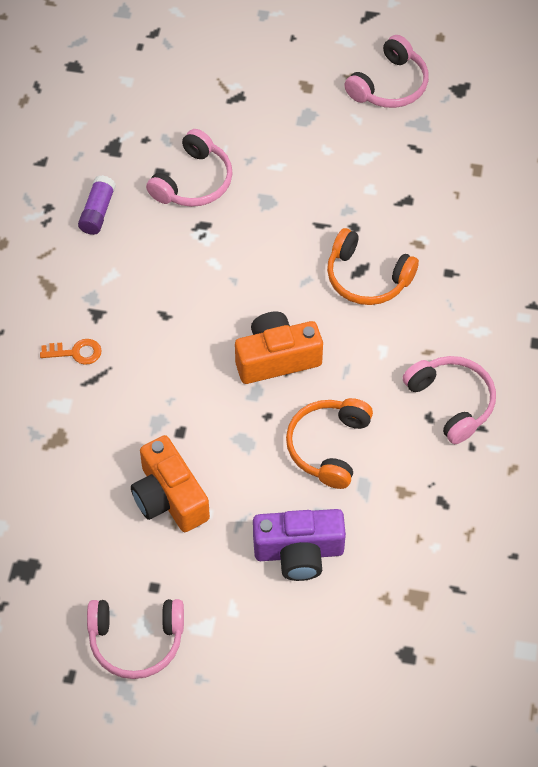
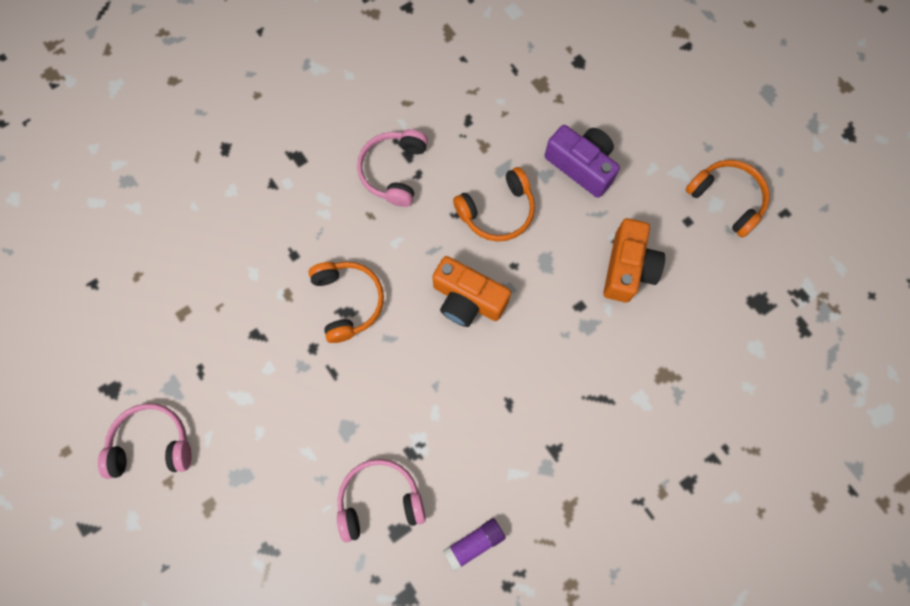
camera: 135 degrees left, 15 degrees up
orange key [40,339,102,365] -> none
pink headphones [87,599,184,679] -> orange headphones [686,160,770,238]

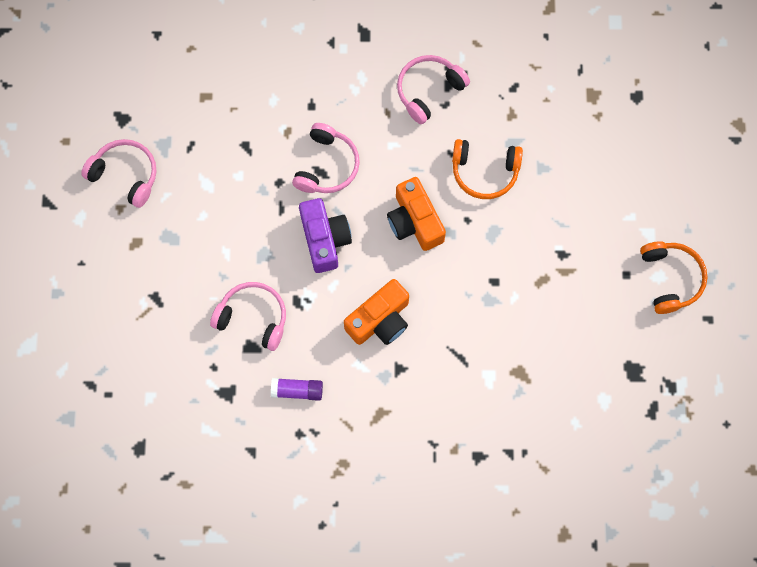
camera: 35 degrees right, 0 degrees up
orange headphones [308,262,384,343] -> pink headphones [292,123,360,193]
purple camera [545,125,620,198] -> purple camera moved to [299,198,352,273]
orange camera [603,218,665,302] -> orange camera moved to [344,279,409,345]

